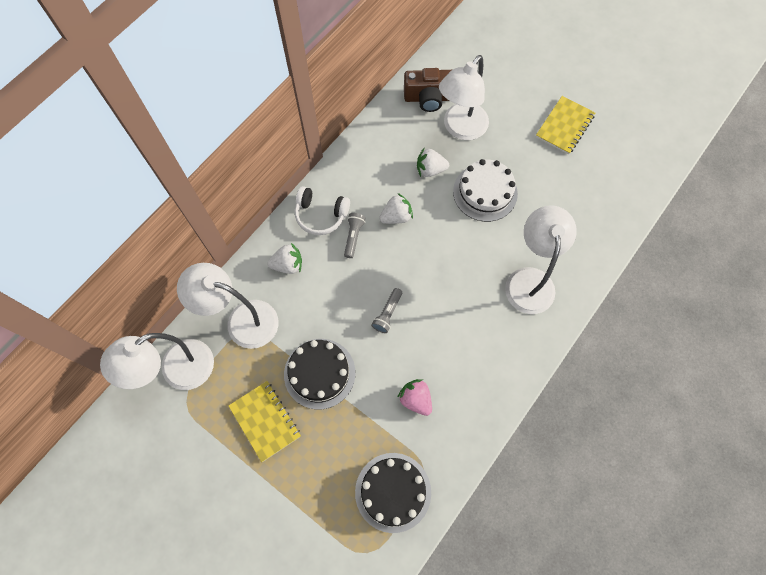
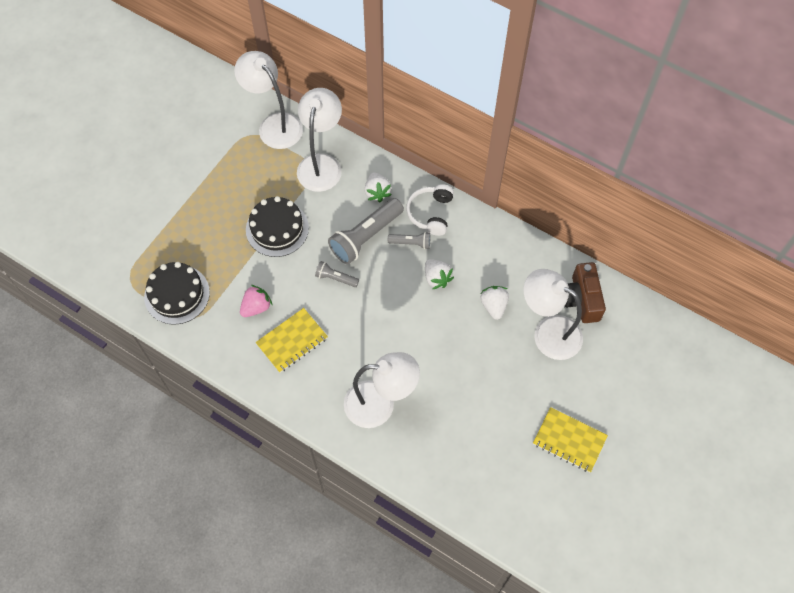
camera: 85 degrees right, 5 degrees down
yellow notebook [229,381,301,462] -> yellow notebook moved to [255,308,328,373]
white cake [453,159,518,222] -> none
none -> grey flashlight [328,198,404,264]

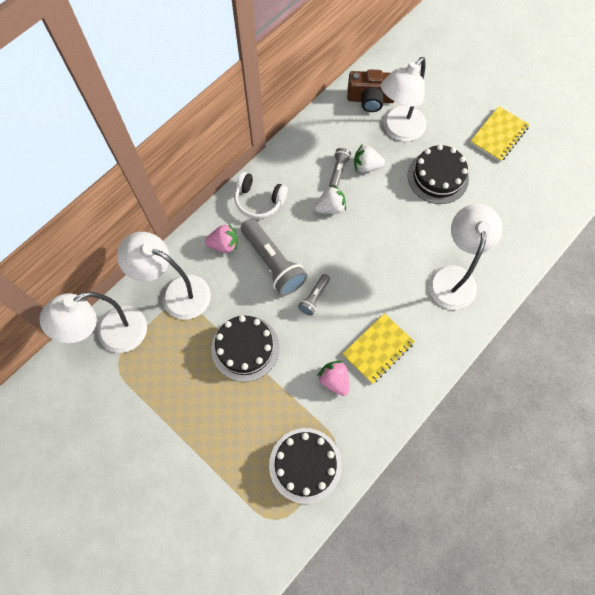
camera: 80 degrees left, 5 degrees up
yellow notebook [255,308,328,373] -> yellow notebook turned 75 degrees clockwise [343,313,415,384]
white strawberry [365,172,392,202] -> pink strawberry [205,224,238,253]
grey flashlight [388,232,430,249] -> grey flashlight moved to [329,148,351,187]
none -> black cake [408,144,469,204]

